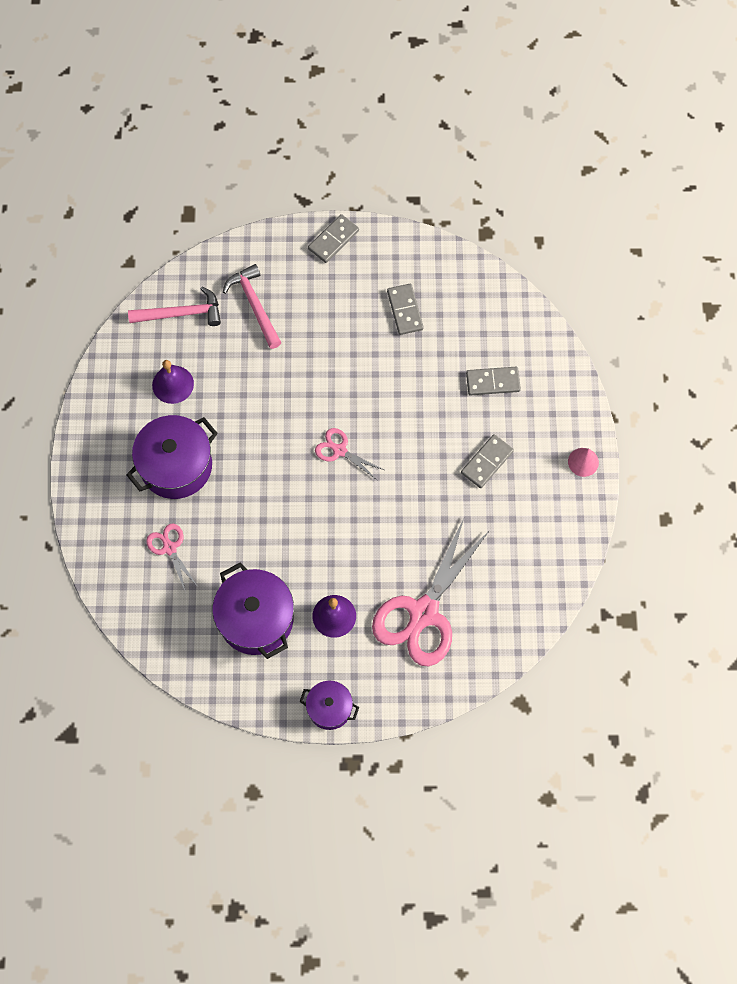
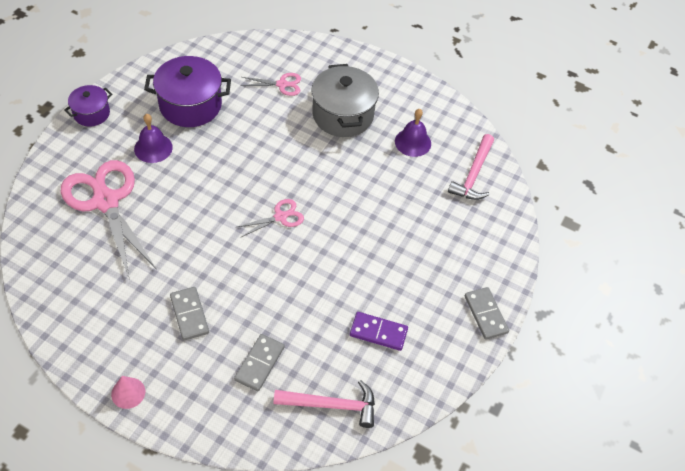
camera: 115 degrees right, 15 degrees down
purple pot [126,415,218,499] -> grey pot [311,64,379,137]
pink hammer [223,264,282,349] -> pink hammer moved to [273,380,375,428]
grey domino [387,284,424,335] -> purple domino [350,312,408,351]

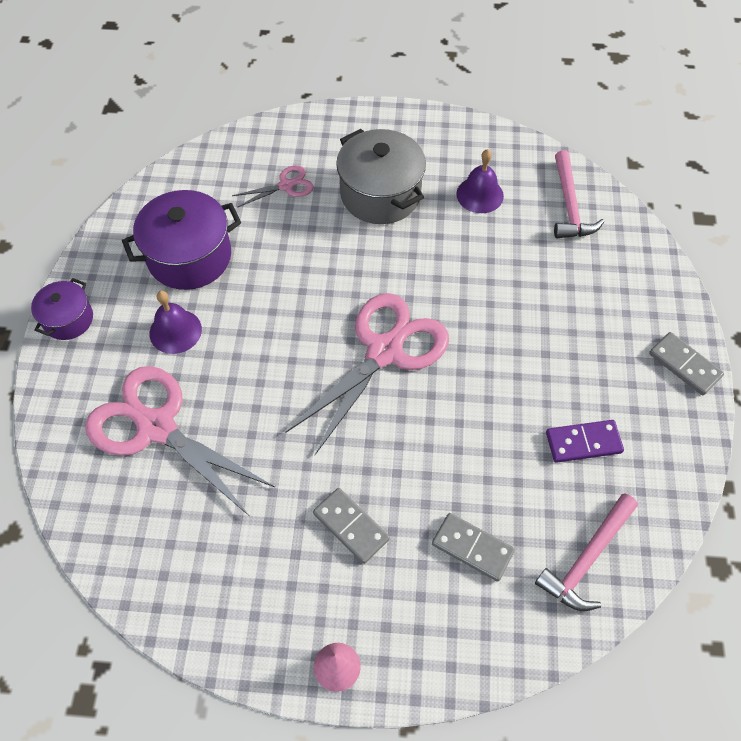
camera: 20 degrees left, 5 degrees up
grey domino [234,334,284,391] -> grey domino turned 60 degrees counterclockwise [432,513,515,582]
pink scissors [237,199,304,237] -> pink scissors [285,293,449,455], size x2.12
pink hammer [273,380,375,428] -> pink hammer turned 150 degrees clockwise [535,493,638,611]

